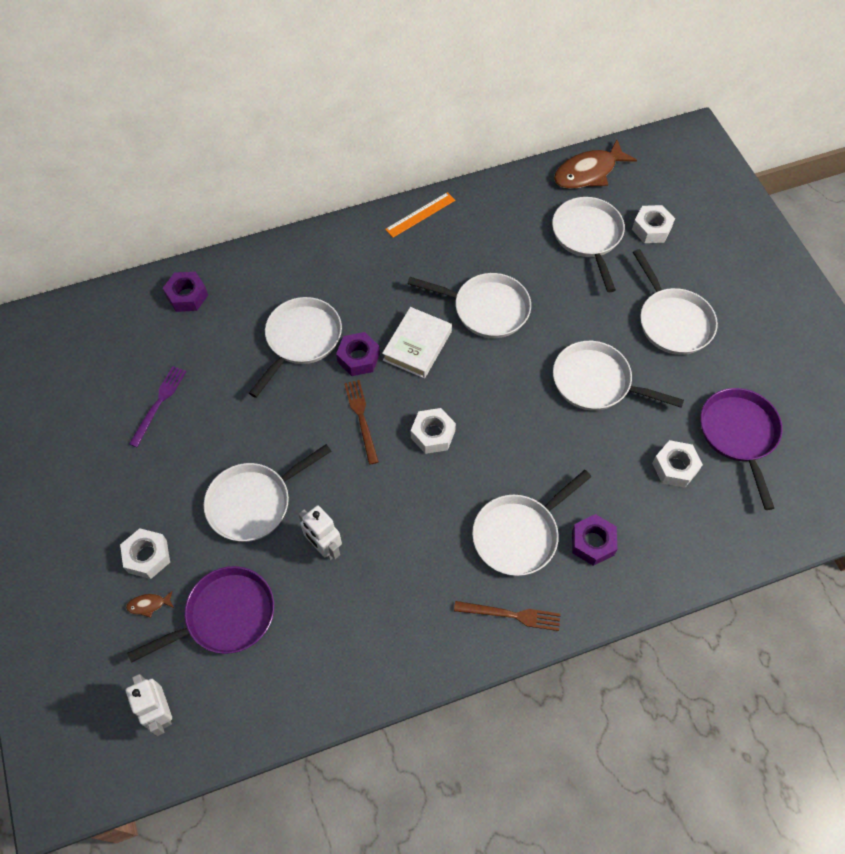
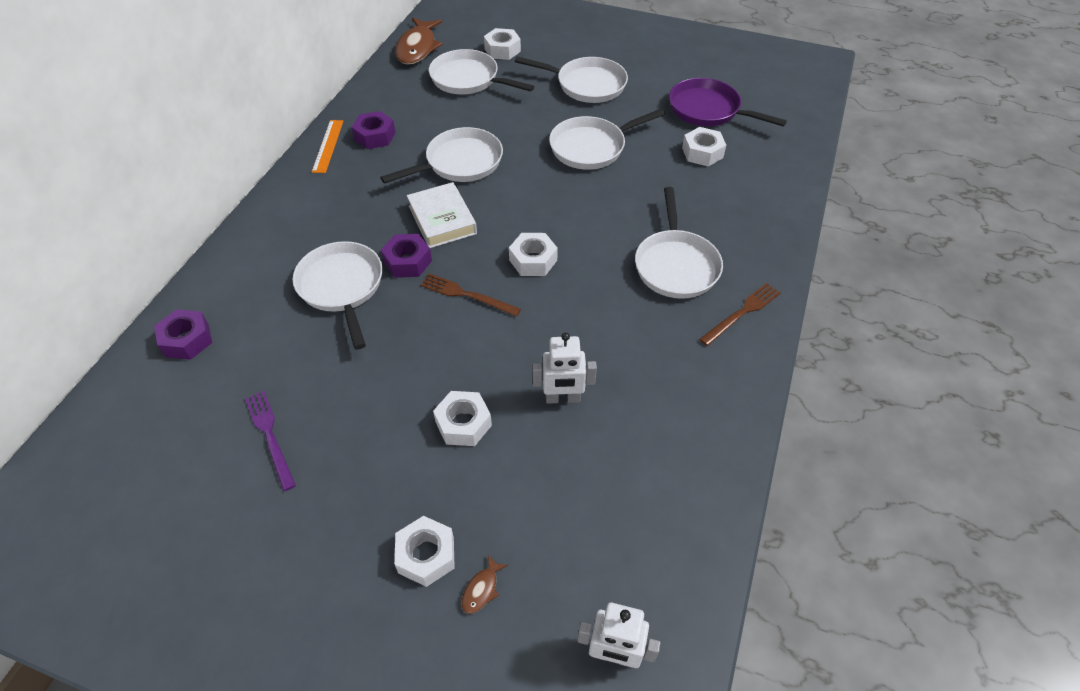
camera: 50 degrees left, 10 degrees down
purple pan [127,566,274,663] -> none
white pan [204,444,331,542] -> white nut [433,391,492,446]
purple nut [572,514,617,566] -> purple nut moved to [351,111,396,149]

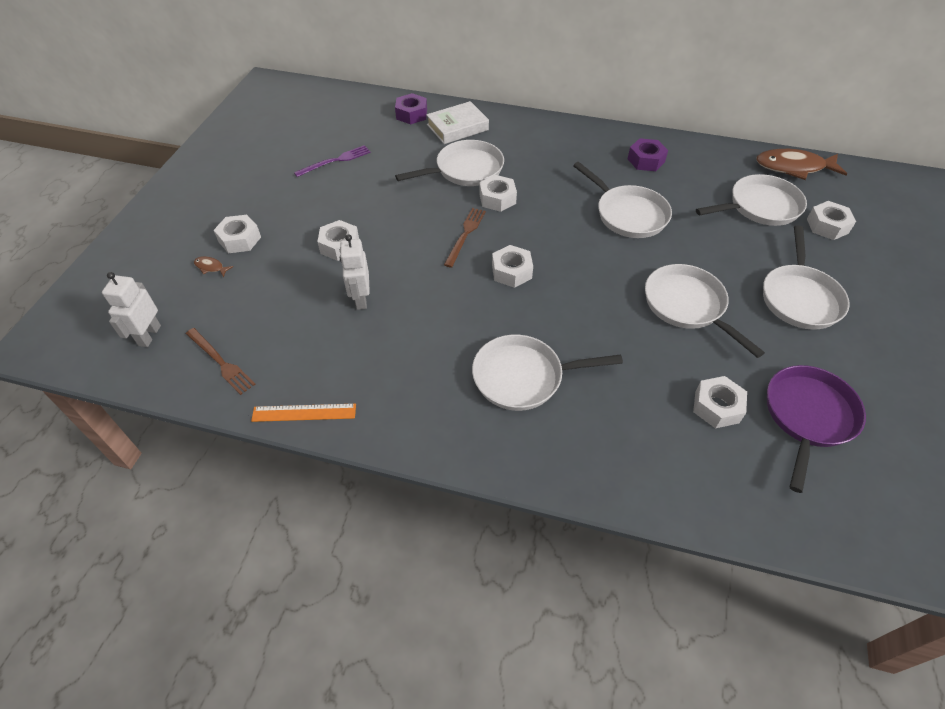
camera: 85 degrees right, 0 degrees up
orange ruler [312,120,343,173] -> orange ruler moved to [251,404,356,422]
purple nut [381,234,432,278] -> white nut [479,175,517,212]
white book [407,182,477,248] -> white book moved to [426,101,489,144]
white pan [429,49,534,95] -> white pan turned 45 degrees clockwise [696,174,807,226]
brown fork [699,283,780,346] -> brown fork moved to [186,328,256,395]

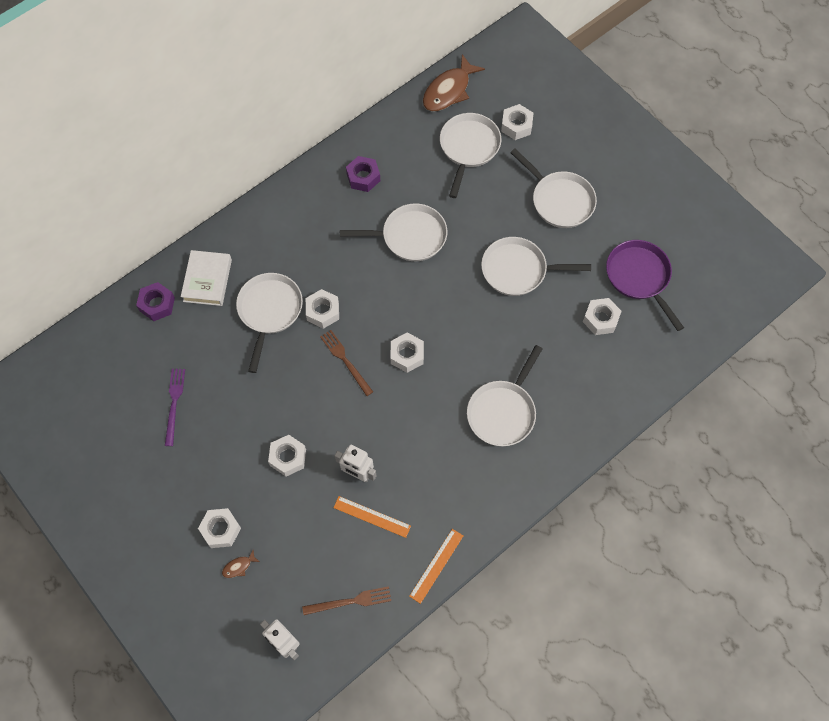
camera: 55 degrees left, 15 degrees up
none -> orange ruler [333,496,411,538]

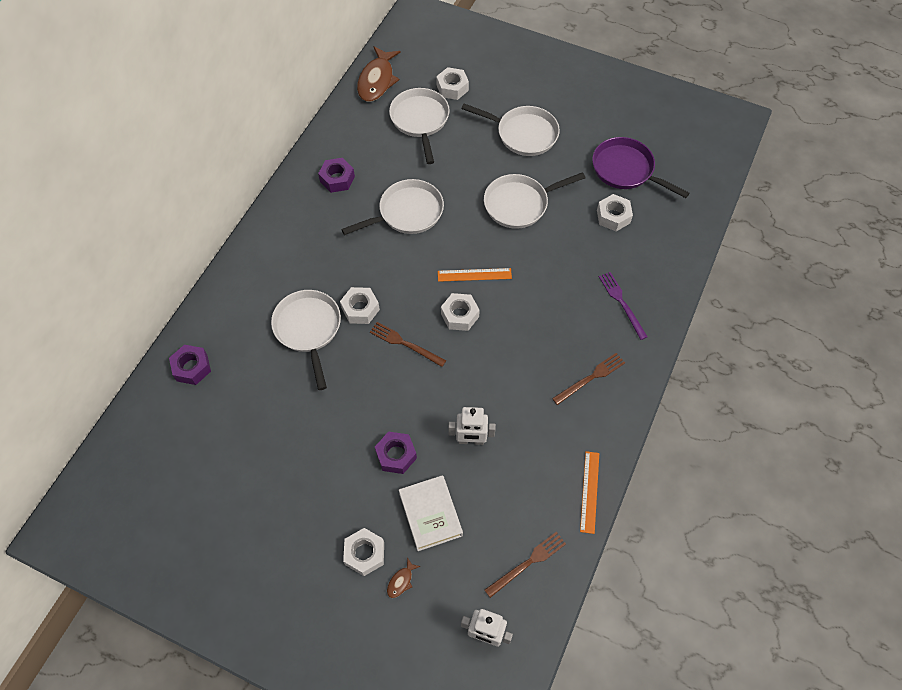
camera: 25 degrees left, 5 degrees down
purple fork [165,369,185,446] -> purple fork moved to [599,272,648,340]
white book [181,250,232,306] -> white book moved to [399,475,463,551]
white nut [268,435,306,476] -> purple nut [375,431,417,474]
orange ruler [333,496,411,538] -> orange ruler moved to [438,268,512,282]
white pan [467,345,542,446] -> none
none -> brown fork [552,353,625,405]

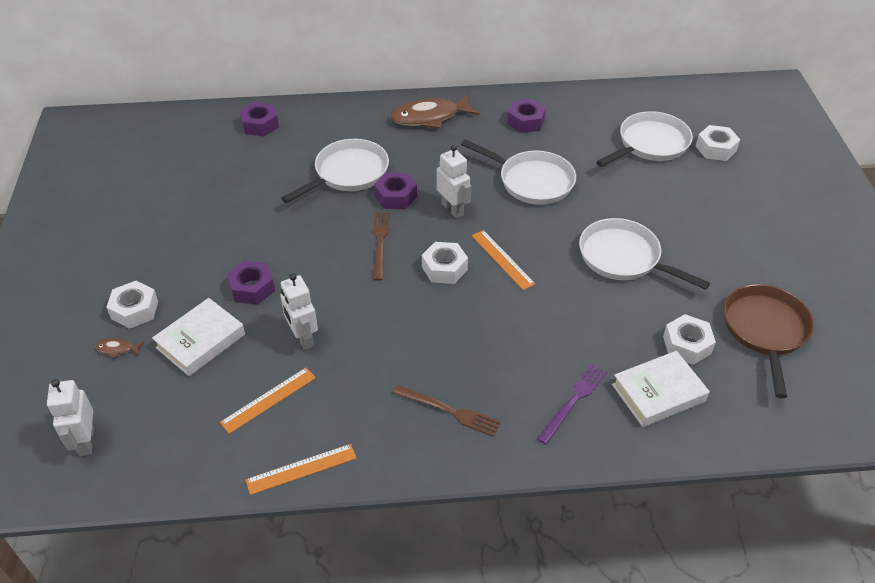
camera: 60 degrees right, 15 degrees down
white nut [340,287,380,324] -> purple nut [374,172,417,209]
brown fish [357,46,401,102] -> brown fish moved to [390,94,480,129]
white pan [461,103,560,156] -> none
brown fork [485,532,566,598] -> none
purple pan [592,137,690,198] -> brown pan [724,284,814,398]
none -> orange ruler [220,368,316,434]
none -> white robot [436,145,471,218]
none -> white book [612,351,710,427]

